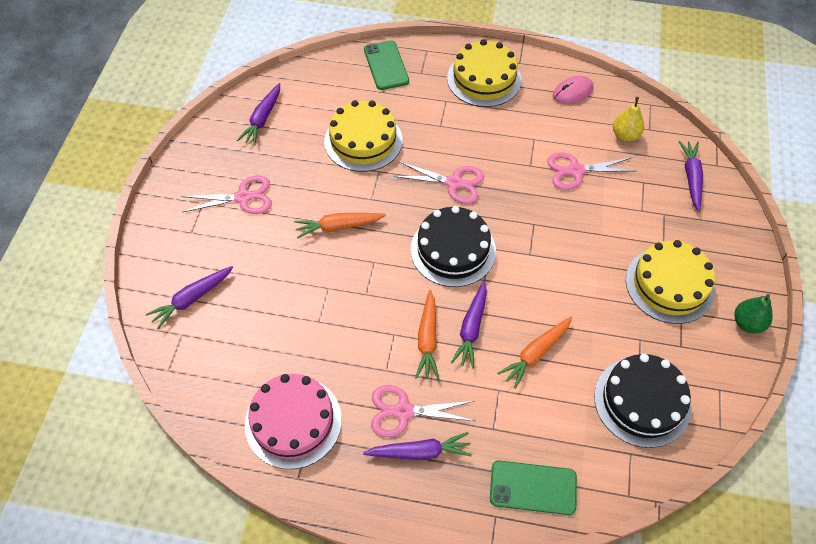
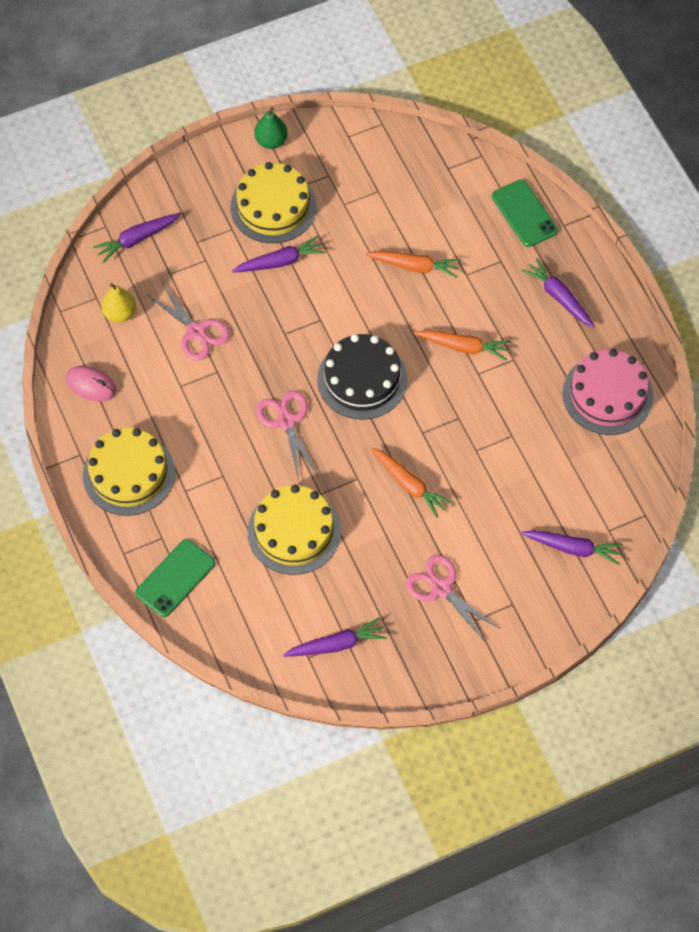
camera: 125 degrees left, 5 degrees up
pink scissors [371,385,475,437] -> none
orange carrot [415,290,439,379] -> orange carrot turned 45 degrees clockwise [414,330,511,360]
purple carrot [451,281,487,368] -> purple carrot moved to [232,236,326,272]
black cake [594,354,691,448] -> none

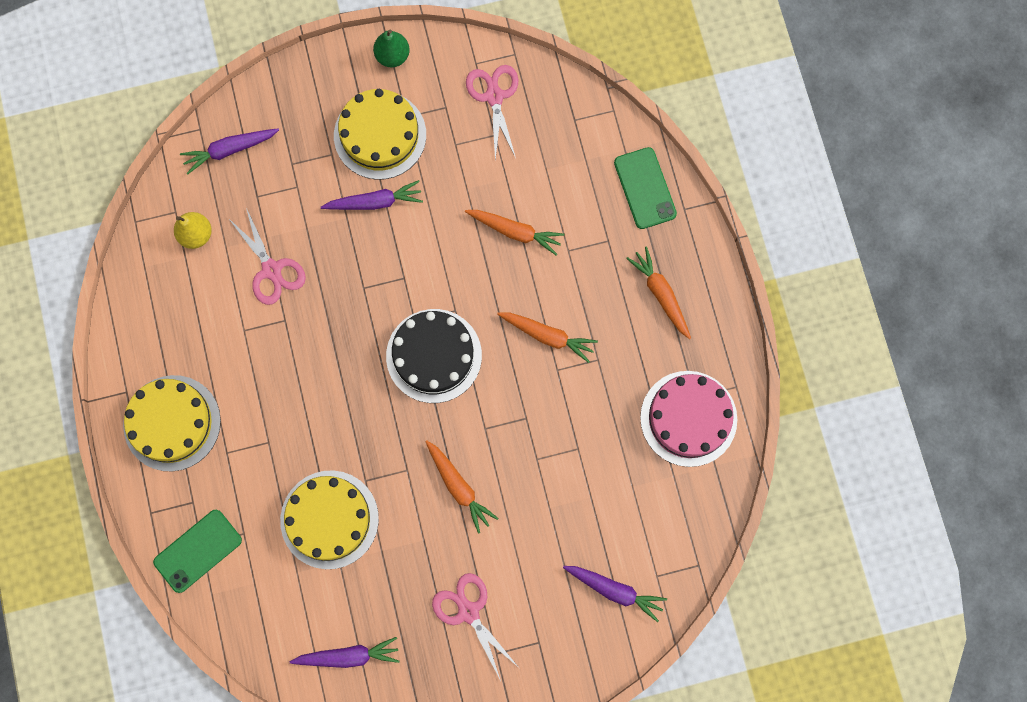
camera: 10 degrees right, 15 degrees up
pink mouse [66,366,116,401] -> none
pink scissors [256,391,319,480] -> pink scissors moved to [466,65,519,160]
purple carrot [521,258,595,327] -> orange carrot [626,246,691,339]

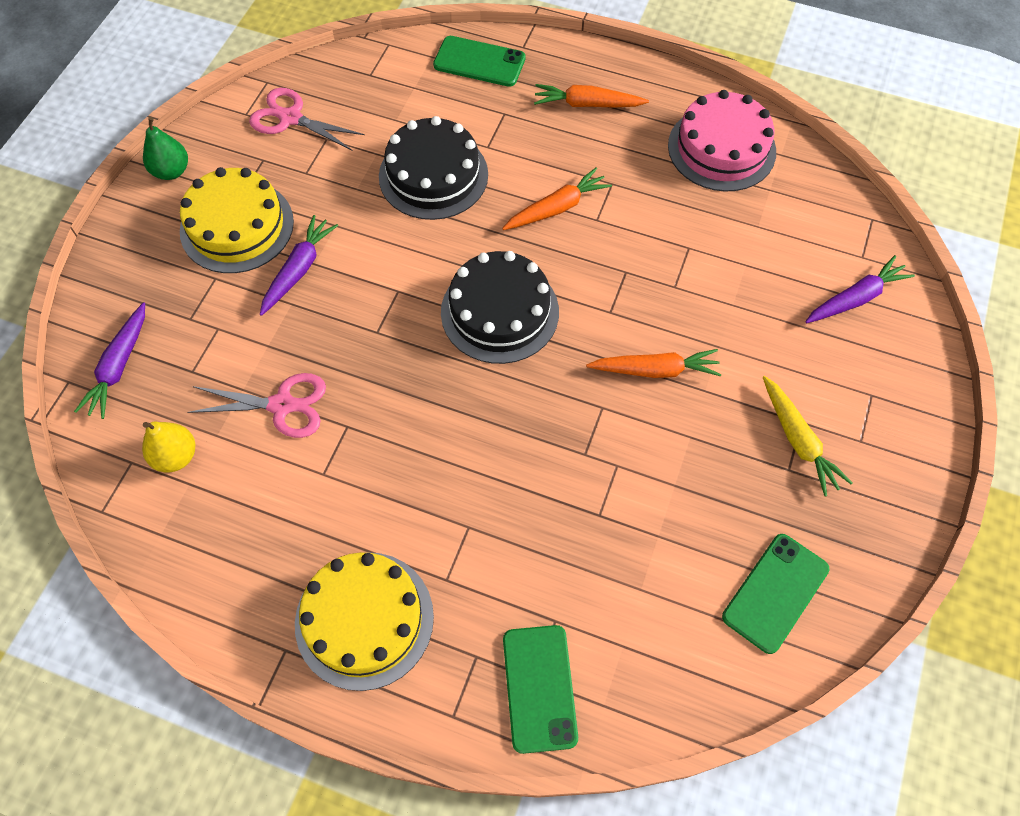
camera: 55 degrees left, 15 degrees down
yellow cake [280,470,379,569] -> none
purple carrot [290,637,399,668] -> green phone [722,534,829,654]
pink scissors [432,573,518,681] -> yellow carrot [763,376,852,497]
orange carrot [465,210,564,255] -> black cake [379,116,488,220]

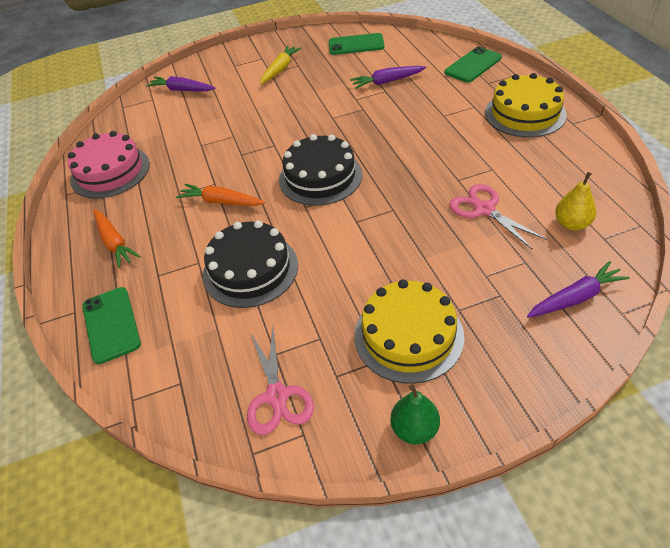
camera: 125 degrees left, 15 degrees down
purple carrot [260,215,338,316] -> purple carrot moved to [350,66,426,89]
orange carrot [586,349,721,378] -> none

